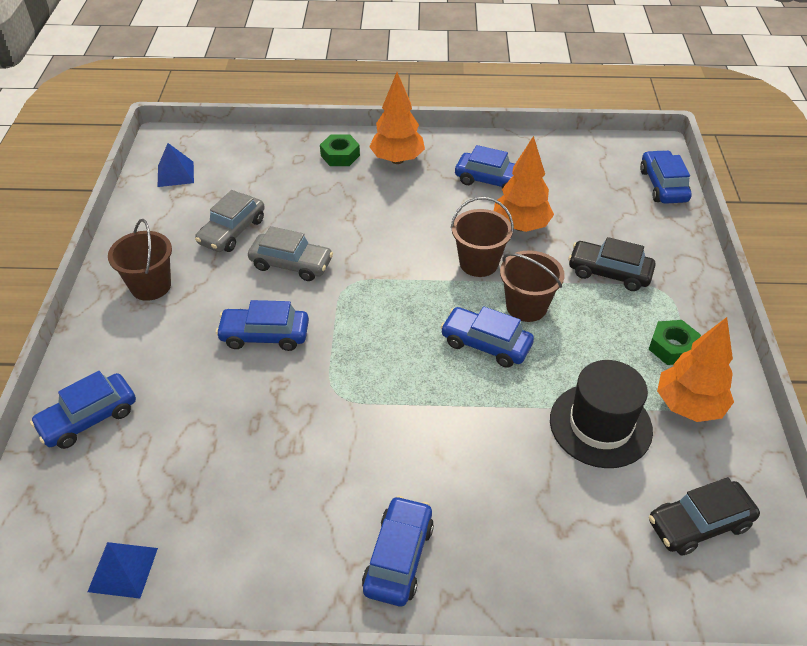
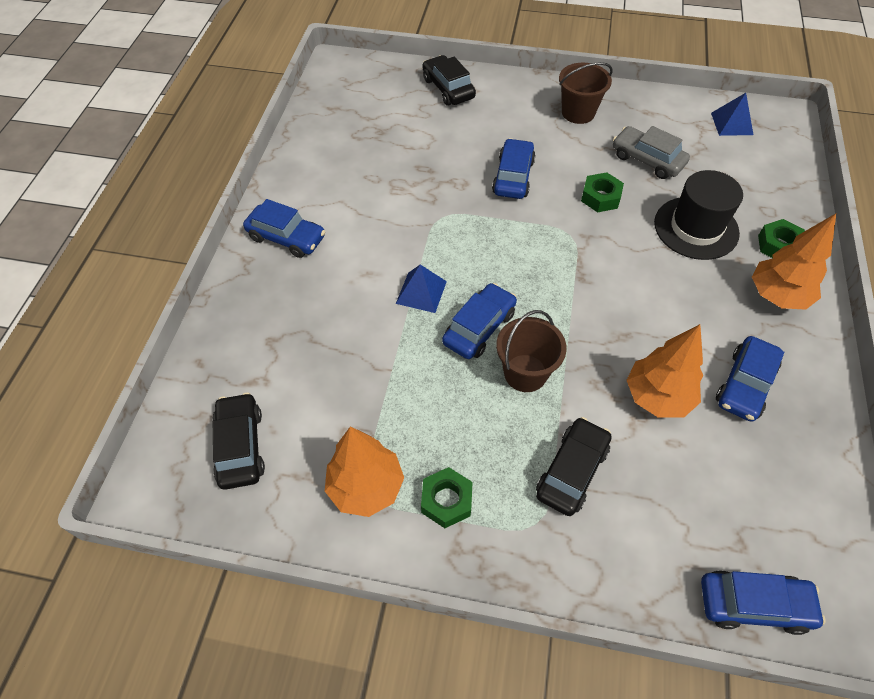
camera: 100 degrees right, 10 degrees up
blue car [30,371,136,449] -> black car [423,55,476,106]
blue pyramid [88,542,158,599] -> blue pyramid moved to [396,265,447,313]
grey car [248,226,333,281] -> green nut [581,172,624,212]
brown bucket [451,197,514,277] -> none
black hat [550,360,653,468] -> black hat moved to [654,170,743,260]

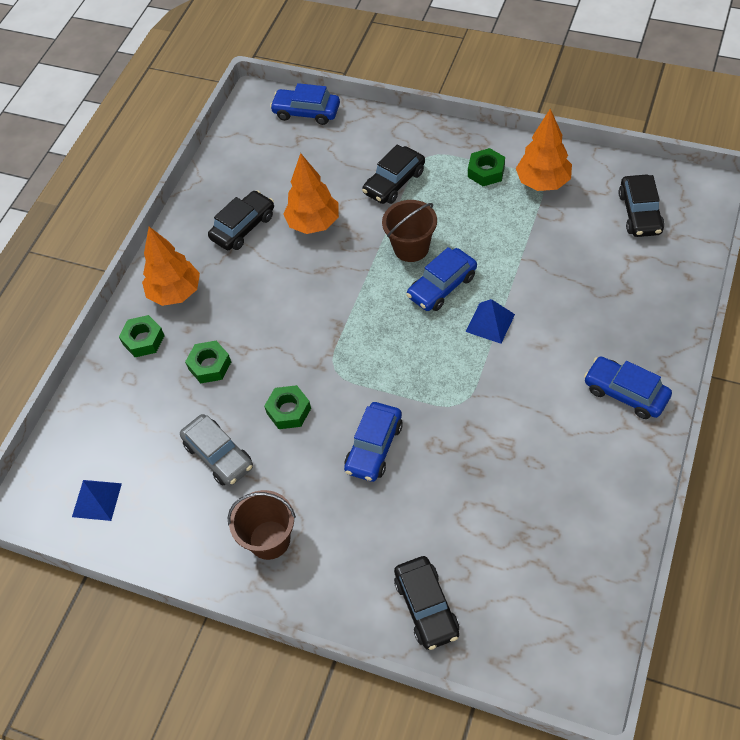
camera: 165 degrees left, 0 degrees up
black hat [654,170,743,260] -> green nut [185,341,231,384]
blue car [716,336,784,422] -> black car [208,190,274,250]

